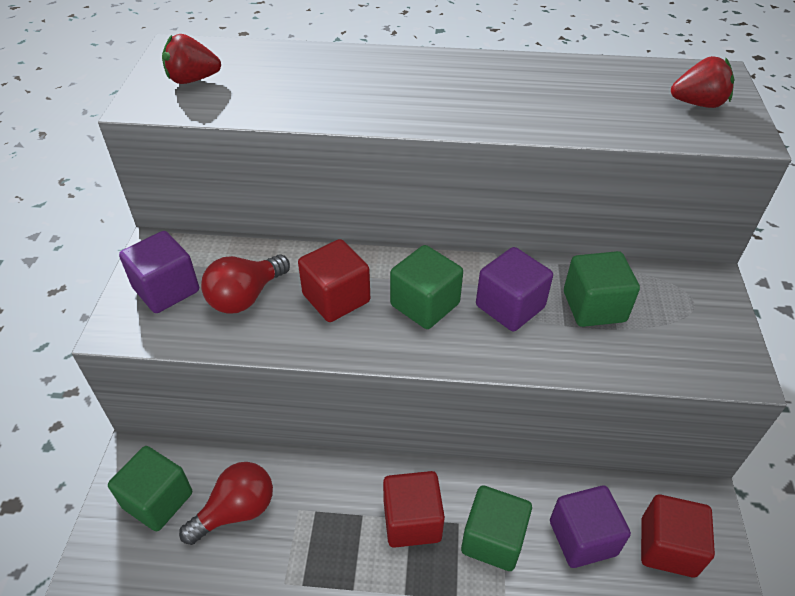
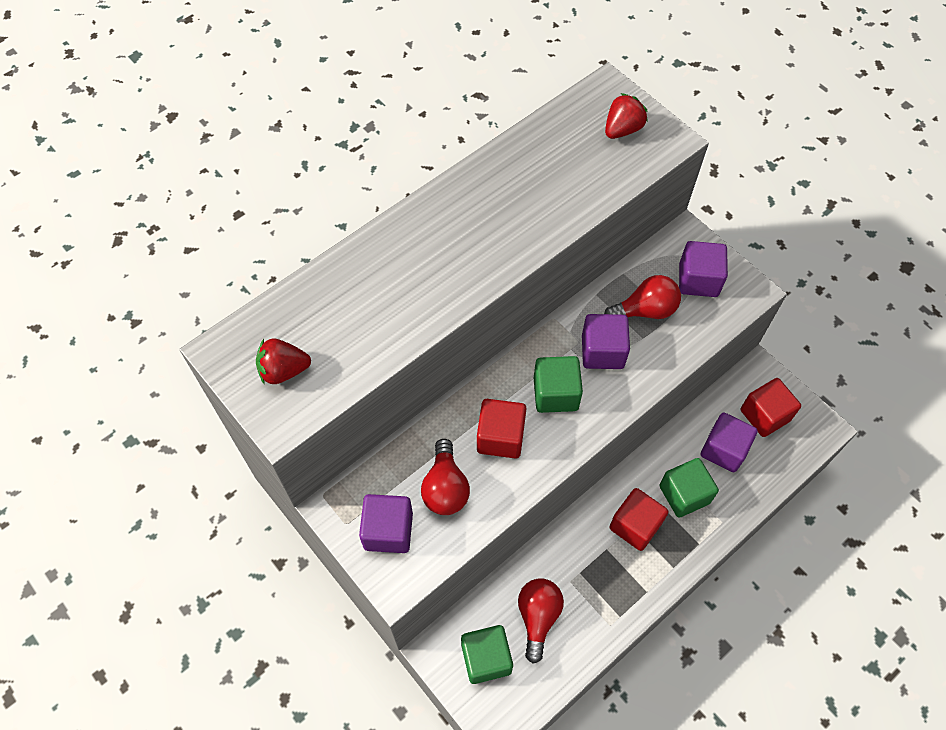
camera: 45 degrees left, 15 degrees up
red strawberry [162,34,221,84] -> red strawberry turned 45 degrees clockwise [256,339,311,385]
green cube [564,251,640,327] -> red light bulb [604,275,681,319]
none -> purple cube [679,241,728,297]

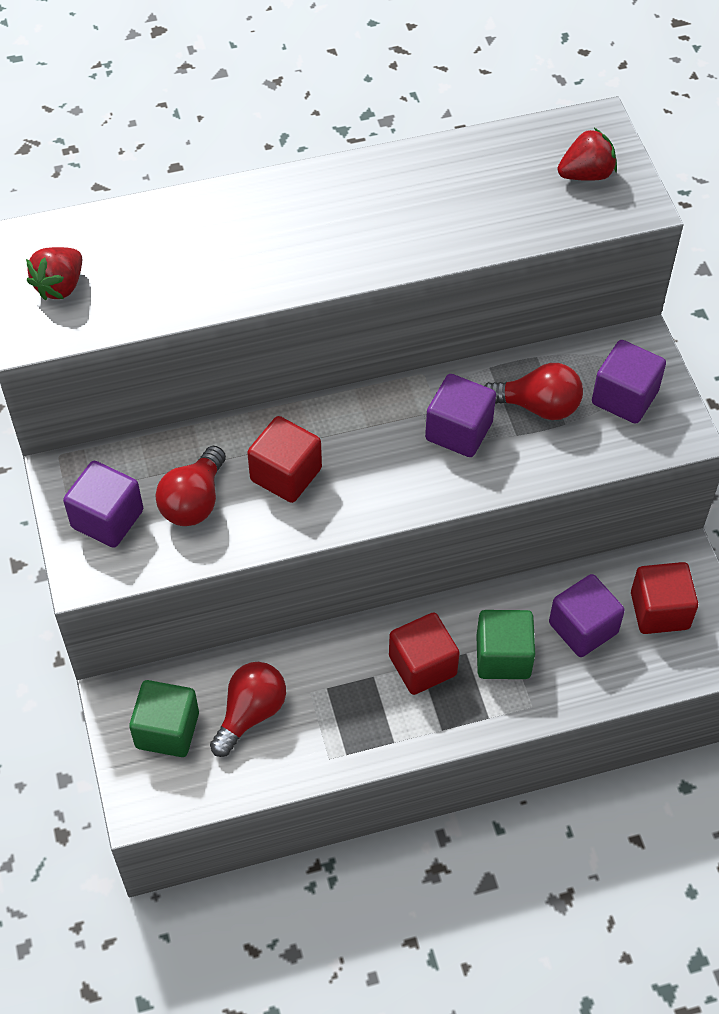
camera: 25 degrees right, 5 degrees down
red strawberry [256,339,311,385] -> red strawberry turned 75 degrees counterclockwise [26,247,82,300]
green cube [534,356,583,413] -> none

